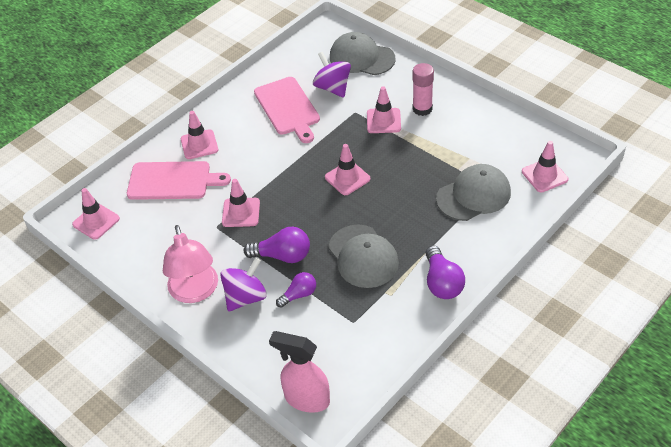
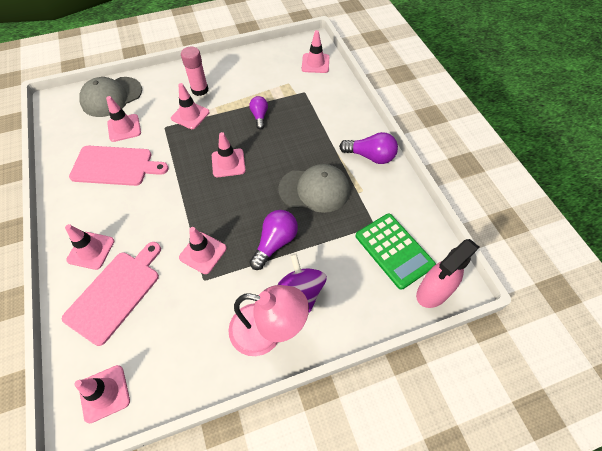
camera: 65 degrees left, 10 degrees up
purple light bulb [276,272,316,308] -> purple light bulb moved to [249,96,268,129]
purple spinning top [313,52,351,98] -> pink traffic cone [106,96,141,142]
grey cap [436,164,511,221] -> none
none -> green calculator [356,214,436,290]

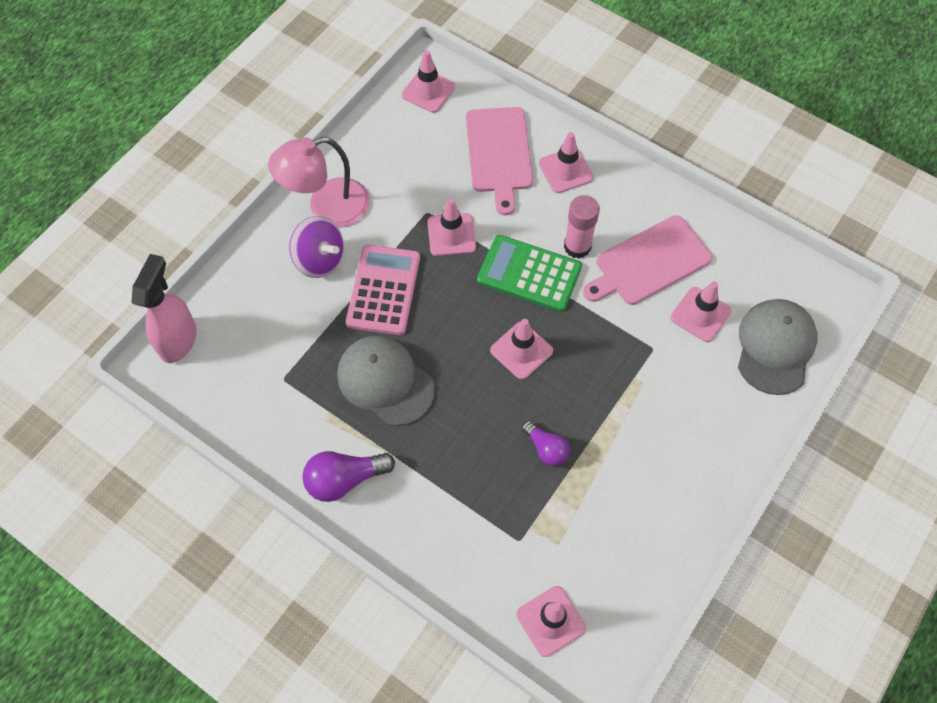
camera: 145 degrees right, 5 degrees up
pink traffic cone [171,83,210,129] -> none
pink glue stick [181,47,209,96] -> pink glue stick moved to [564,195,600,259]
purple light bulb [249,210,298,270] -> pink calculator [346,245,420,335]
grey cap [278,164,350,213] -> grey cap turned 75 degrees clockwise [337,336,435,426]
green calculator [356,214,436,290] -> green calculator moved to [477,235,582,312]

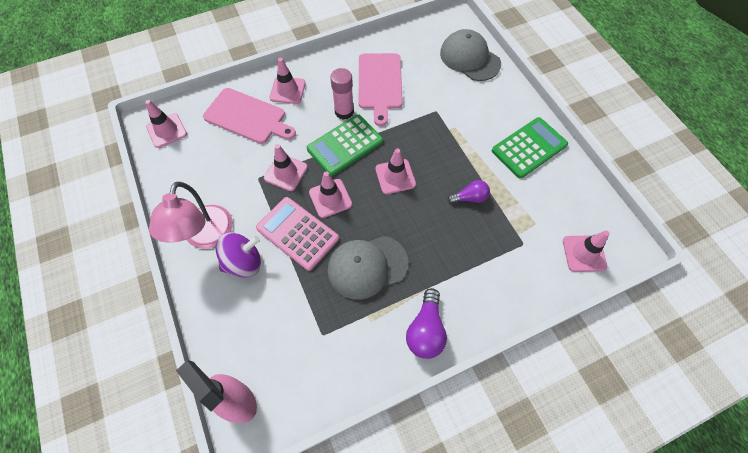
camera: 60 degrees left, 0 degrees up
pink traffic cone [671,281,732,342] -> pink traffic cone moved to [309,171,352,218]
none -> green calculator [492,117,568,179]

